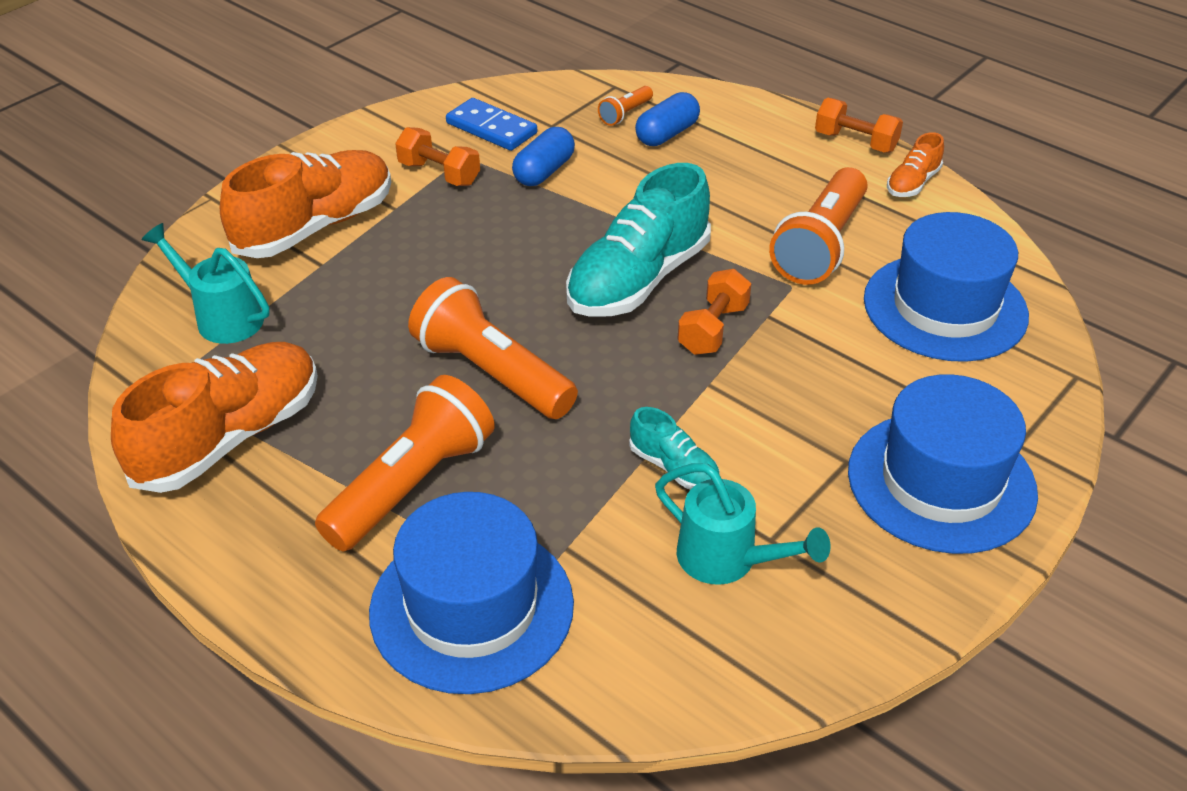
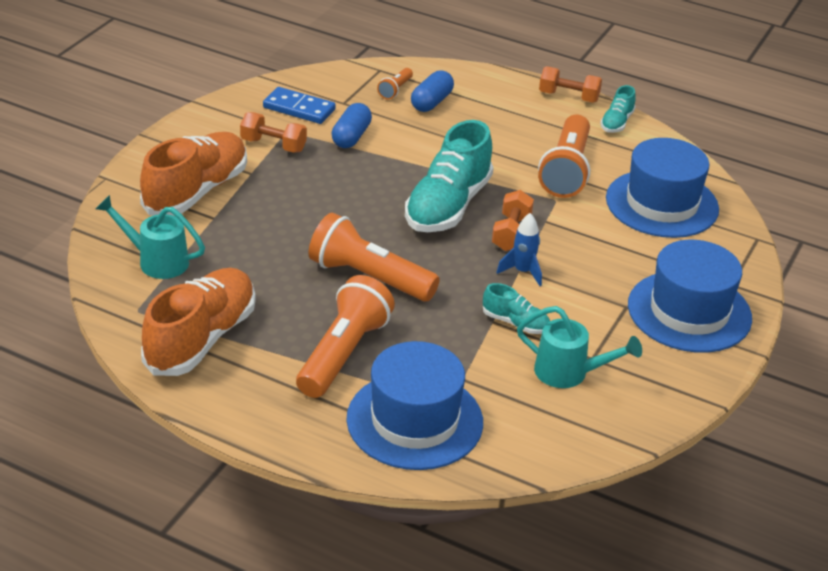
camera: 15 degrees left, 5 degrees down
orange shoe [887,132,944,197] -> turquoise shoe [600,85,636,133]
none -> blue rocket [496,213,542,286]

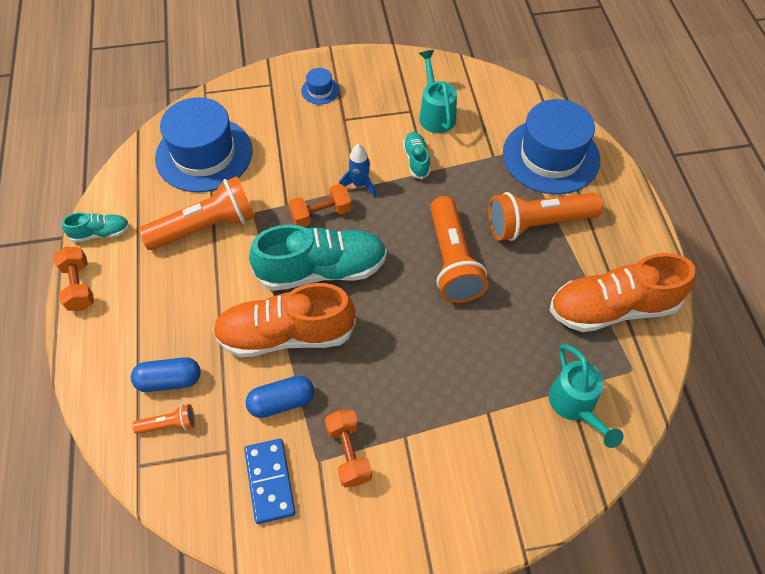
camera: 125 degrees left, 20 degrees up
orange shoe [140,132,247,216] -> orange shoe moved to [213,283,356,357]
blue hat [628,240,752,353] -> blue hat [301,68,339,105], size x0.42

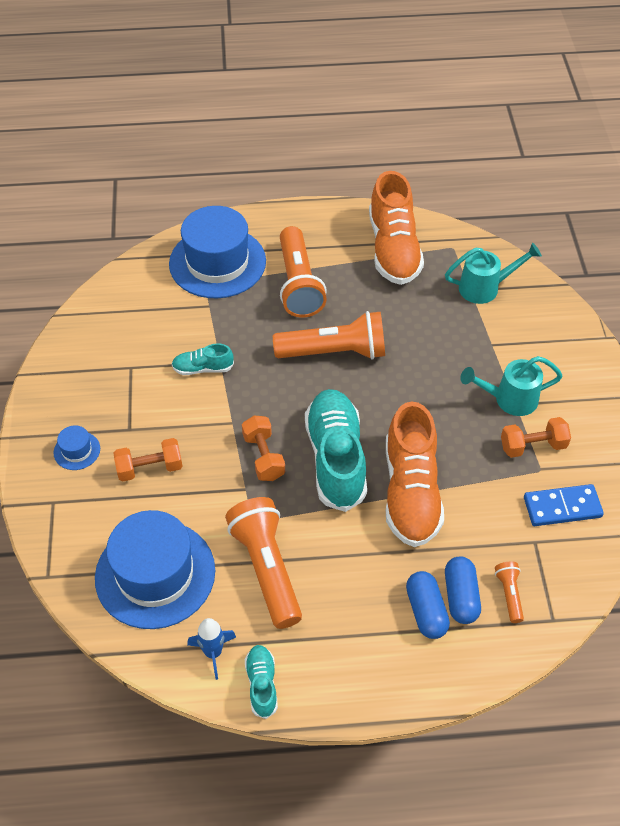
camera: 85 degrees left, 5 degrees down
orange dumbbell [54,247,94,311] -> orange dumbbell moved to [114,438,183,482]
blue capsule [245,376,314,418] -> blue capsule moved to [406,571,450,639]
blue rocket [339,144,376,198] -> blue rocket moved to [187,618,236,680]
turquoise watering can [419,50,457,133] -> turquoise watering can moved to [460,356,562,416]

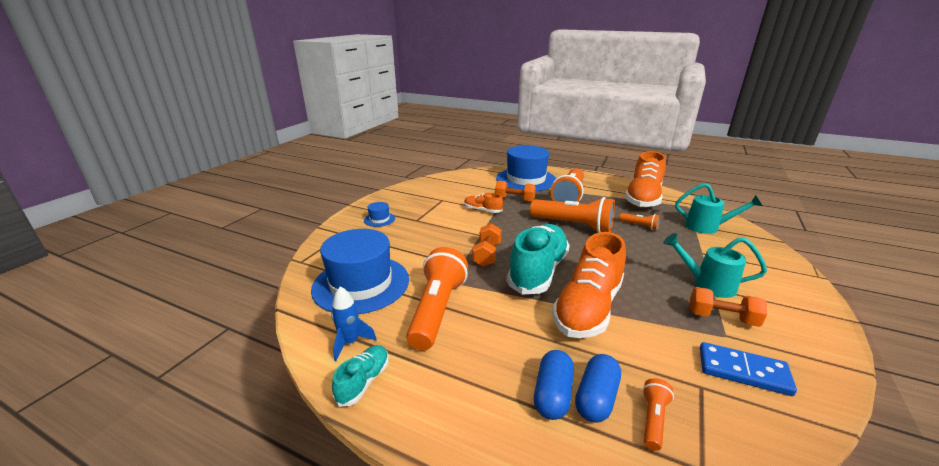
camera: 30 degrees right, 25 degrees down
orange dumbbell [114,438,183,482] -> orange dumbbell moved to [495,181,536,202]
turquoise shoe [171,343,234,375] -> orange shoe [464,193,503,213]
none -> orange flashlight [619,213,660,230]

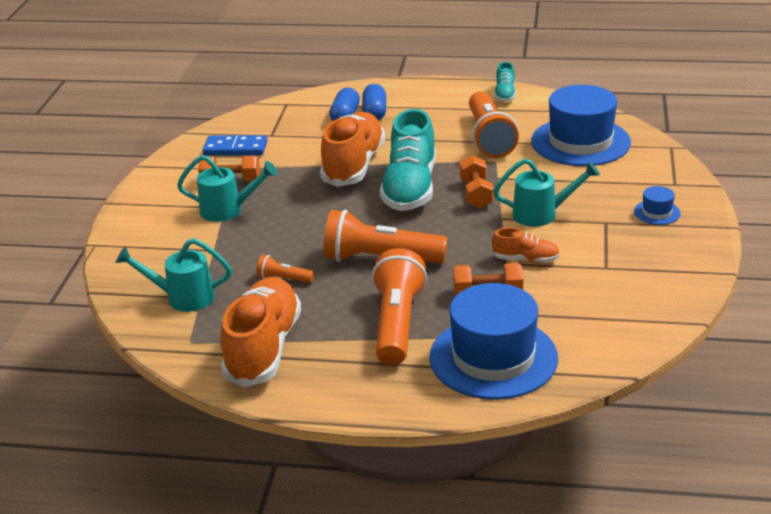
camera: 165 degrees right, 5 degrees up
blue rocket [331,286,377,361] -> none
orange flashlight [642,378,674,451] -> none
none -> turquoise watering can [493,159,600,227]

